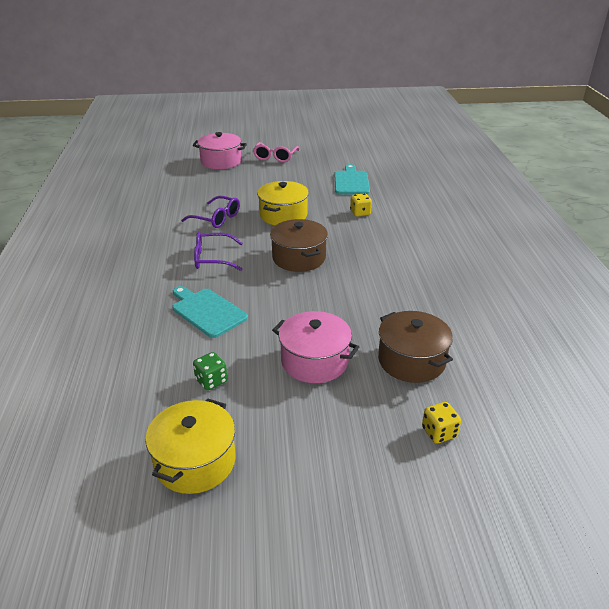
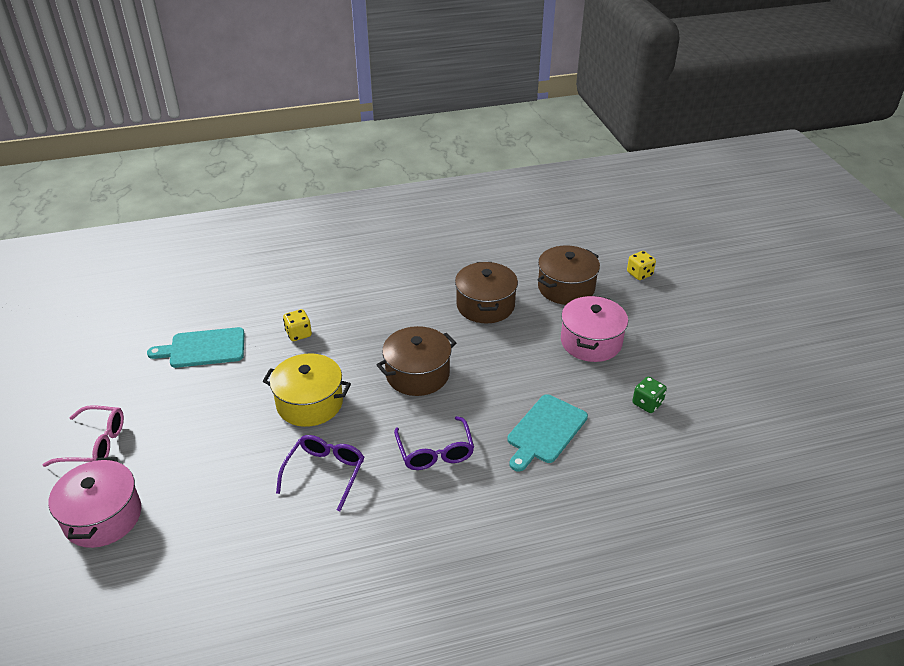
camera: 100 degrees left, 5 degrees up
yellow pot [145,398,236,494] -> none
none -> brown pot [455,262,518,323]

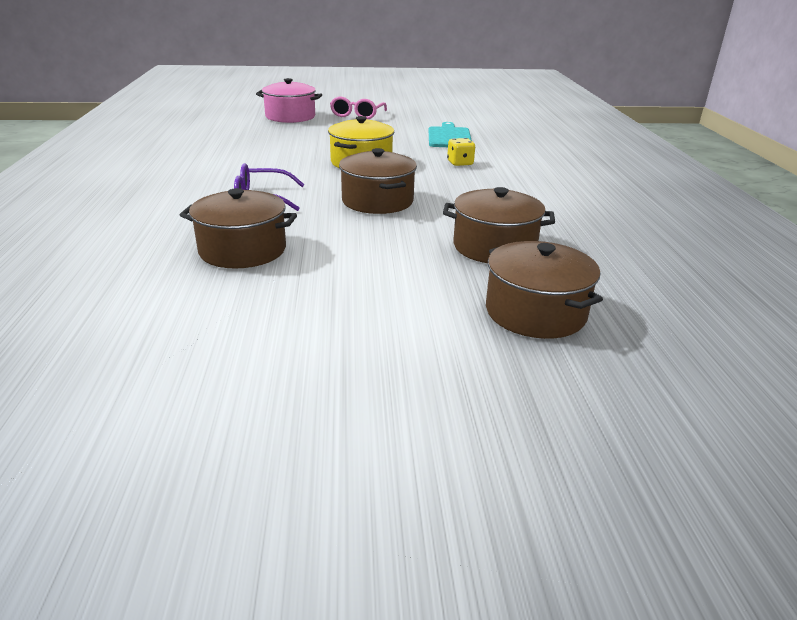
camera: 100 degrees right, 10 degrees down
purple glasses [276,435,364,511] -> none
turquoise cutting board [507,394,588,471] -> brown pot [180,188,297,268]
pink pot [561,296,628,362] -> none
yellow dice [627,251,656,280] -> none
green dice [632,377,667,413] -> none

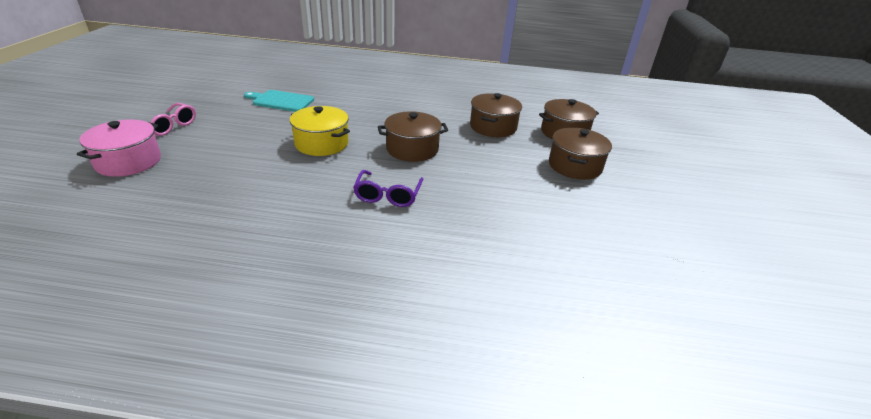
camera: 80 degrees left, 5 degrees up
brown pot [180,188,297,268] -> brown pot moved to [549,127,612,180]
yellow dice [447,138,475,166] -> none

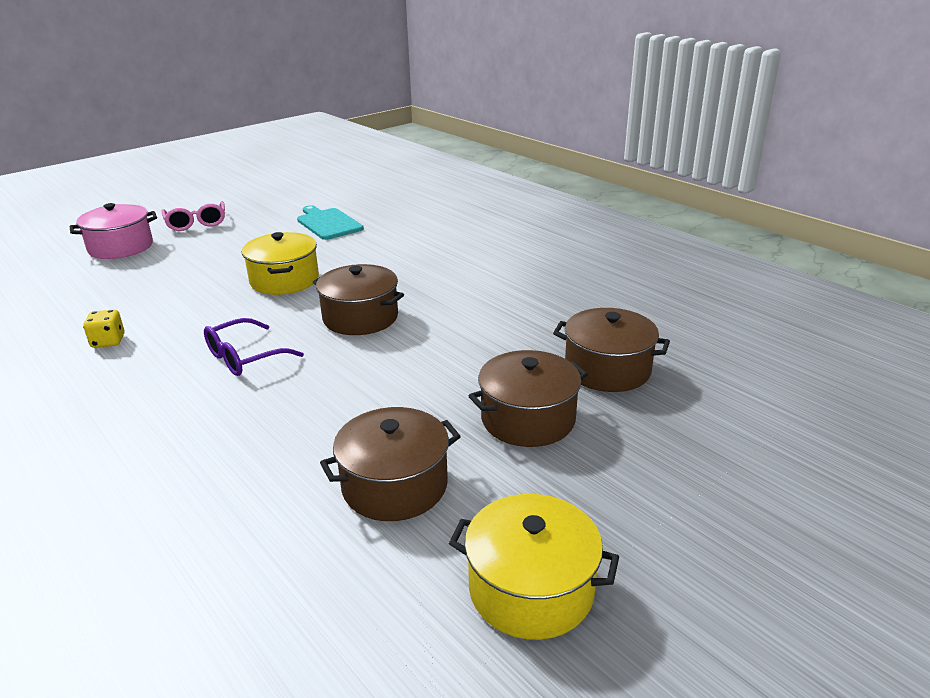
camera: 45 degrees right, 5 degrees down
brown pot [470,93,522,137] -> brown pot moved to [320,407,461,521]
none -> yellow dice [83,310,124,348]
none -> yellow pot [449,494,619,640]

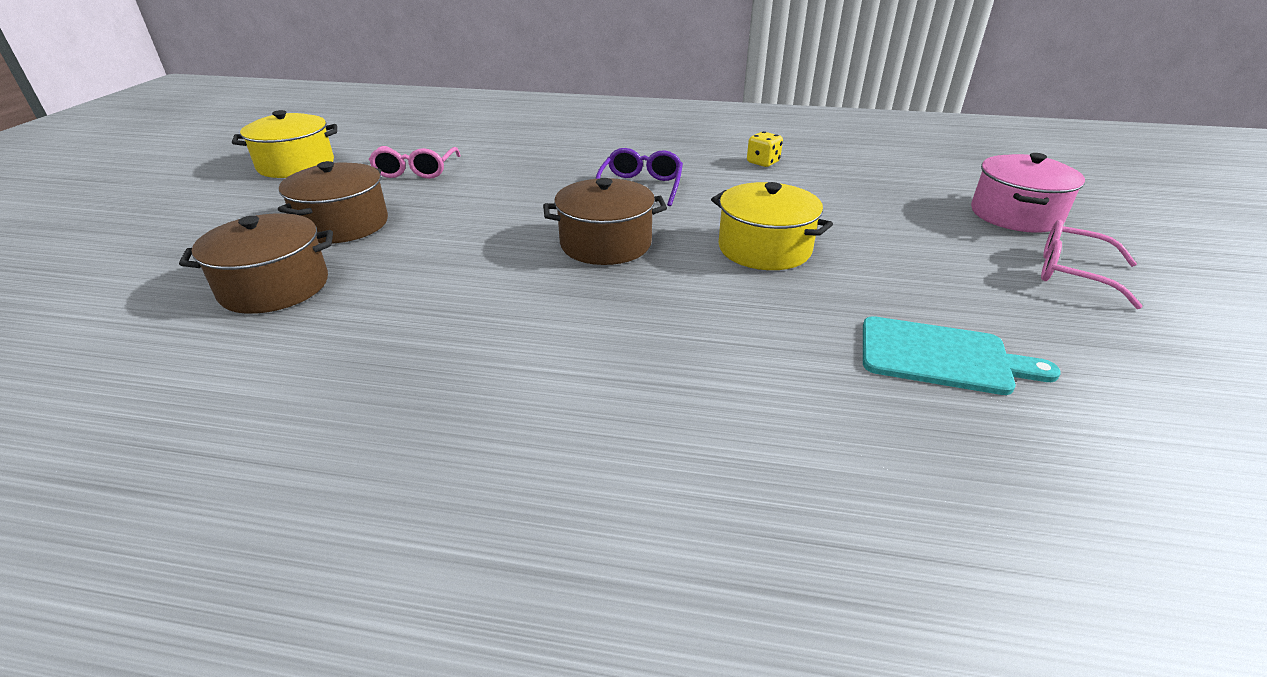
camera: 140 degrees right, 5 degrees up
brown pot [320,407,461,521] -> pink glasses [368,146,461,179]

